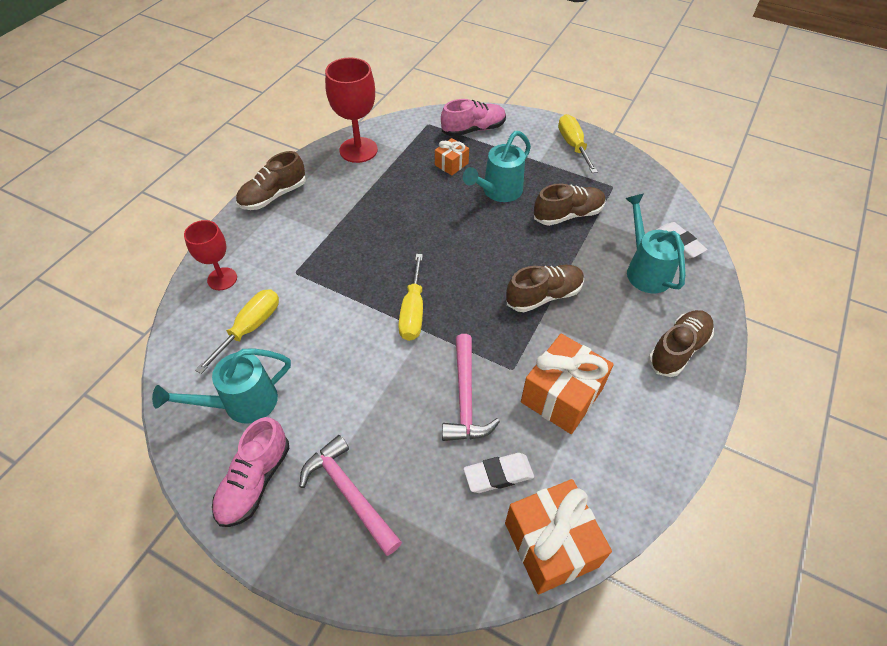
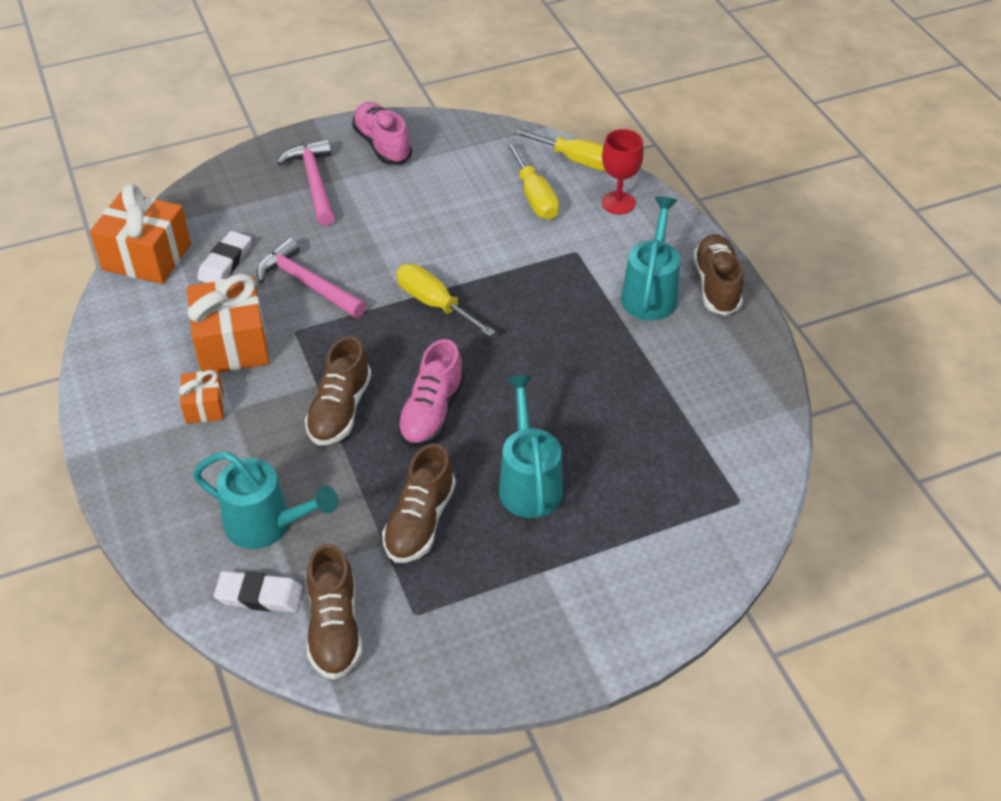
camera: 130 degrees right, 5 degrees down
turquoise watering can [152,348,291,424] -> turquoise watering can moved to [621,196,680,321]
pink hammer [300,435,402,556] -> pink hammer turned 105 degrees counterclockwise [277,139,335,226]
red goblet [325,58,378,163] -> none
orange gift [435,138,469,175] -> orange gift moved to [179,370,224,424]
pink shoe [441,99,506,137] -> pink shoe moved to [397,339,465,447]
yellow screwdriver [558,114,598,173] -> yellow screwdriver moved to [511,128,606,171]
brown shoe [648,310,714,377] -> brown shoe moved to [307,543,362,680]

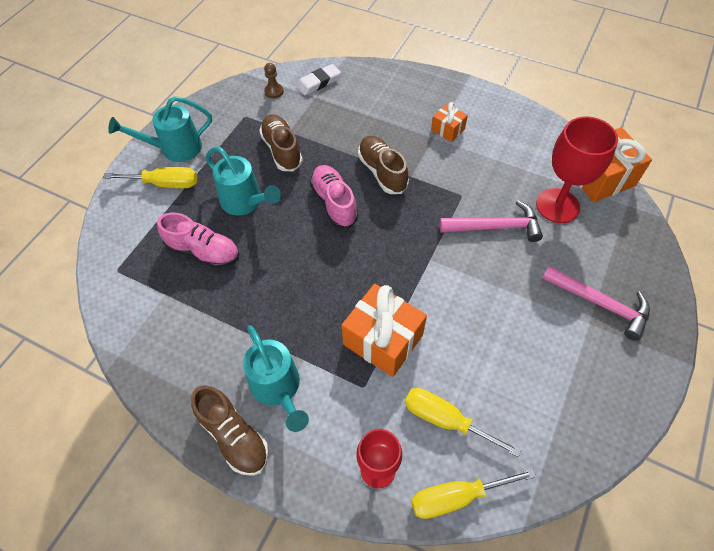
camera: 140 degrees right, 10 degrees up
orange gift [187,274,269,373] -> orange gift moved to [341,284,427,377]
turquoise watering can [193,451,338,549] -> turquoise watering can moved to [108,96,212,162]
white eraser [197,231,251,283] -> red goblet [536,116,618,223]
brown shoe [307,543,362,680] -> brown pawn [264,63,284,99]
pink shoe [352,102,412,165] -> pink shoe moved to [157,213,239,268]
yellow screwdriver [396,264,496,337] -> yellow screwdriver moved to [103,167,197,188]

